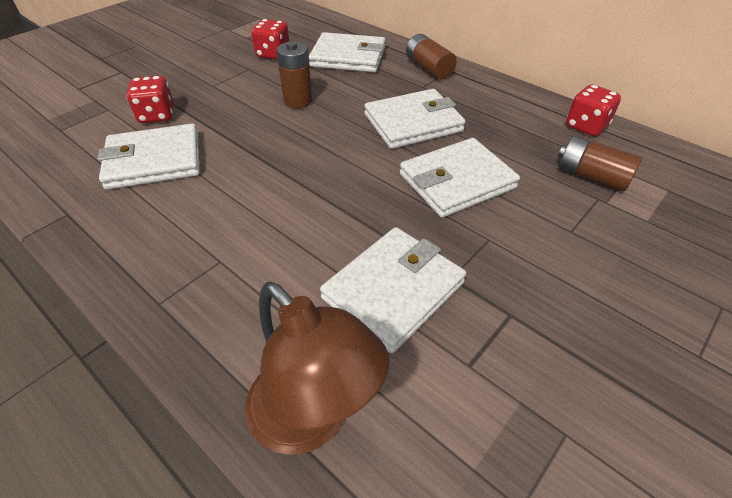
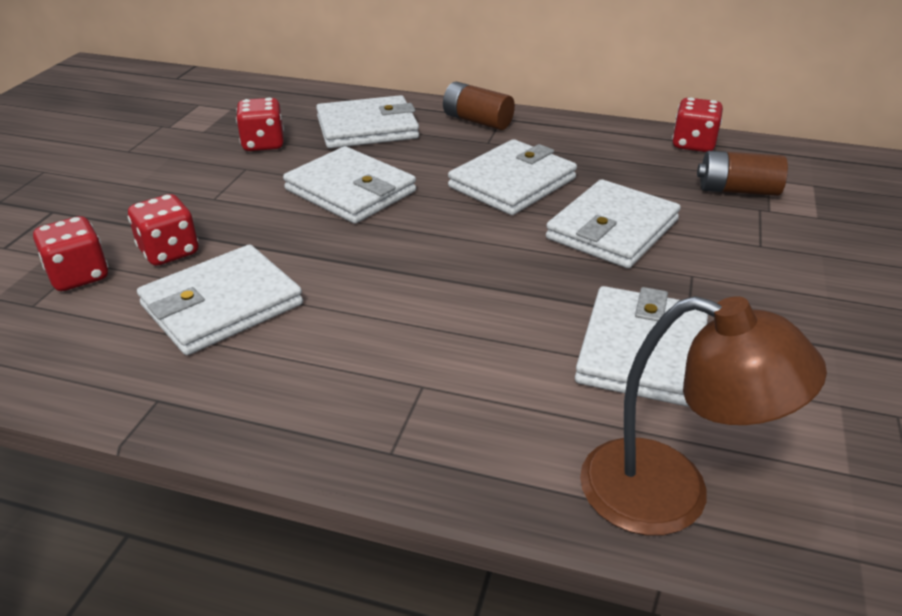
camera: 25 degrees left, 10 degrees down
brown battery [276,41,312,108] -> white wallet [283,146,416,224]
none -> red dice [33,216,109,291]

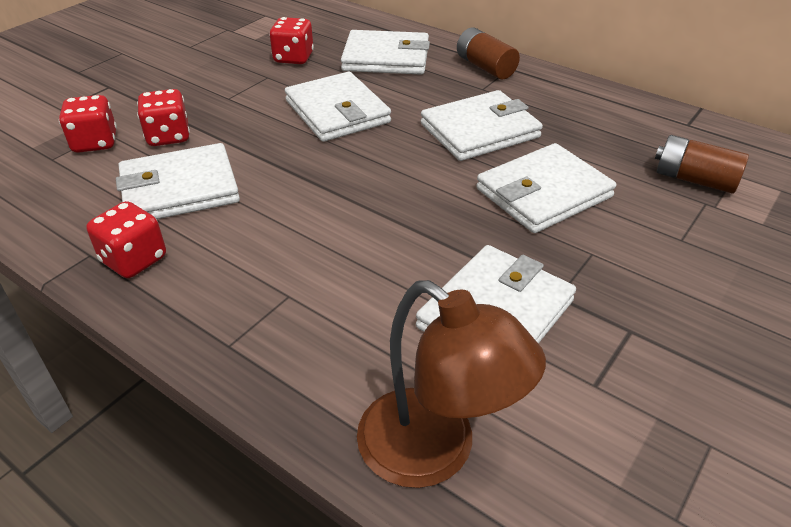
camera: 20 degrees right, 5 degrees up
red dice [672,98,723,152] -> red dice moved to [86,201,166,278]

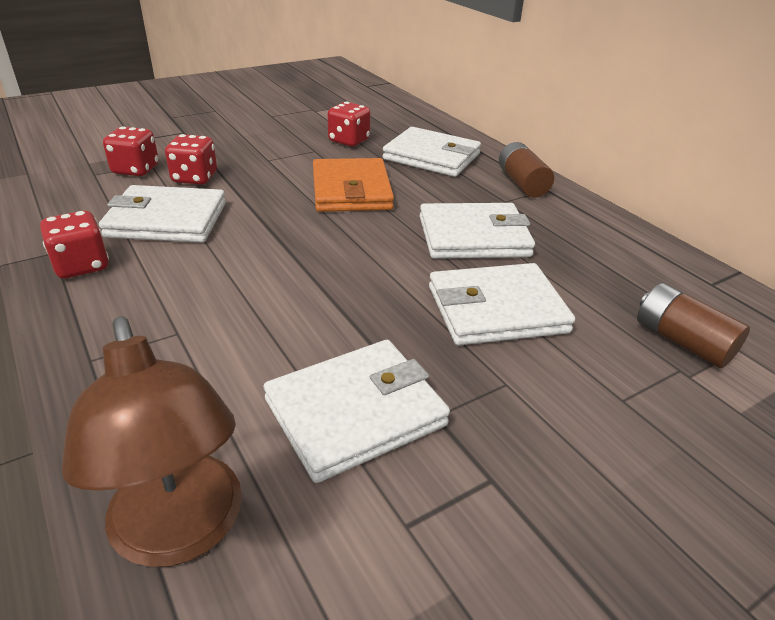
camera: 20 degrees right, 5 degrees down
white wallet [285,72,391,142] -> orange wallet [313,158,394,212]

